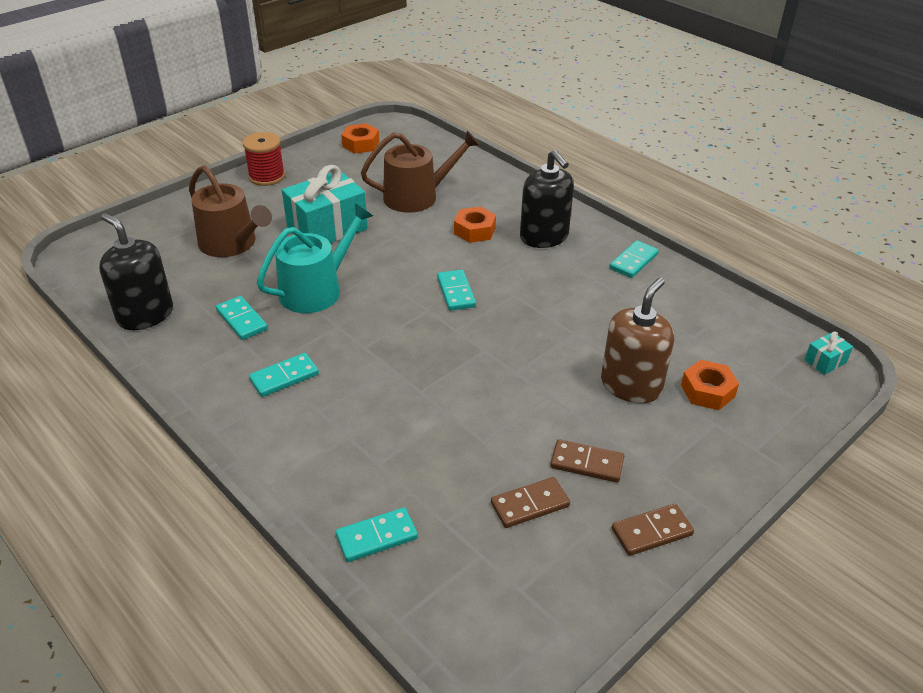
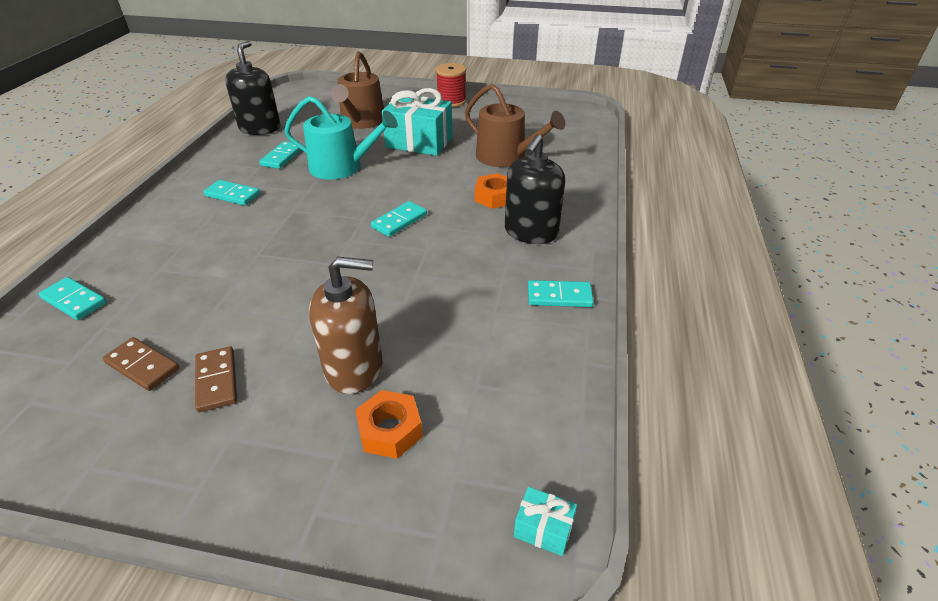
camera: 55 degrees right, 0 degrees up
orange nut [341,124,380,154] -> none
brown domino [612,504,694,556] -> none

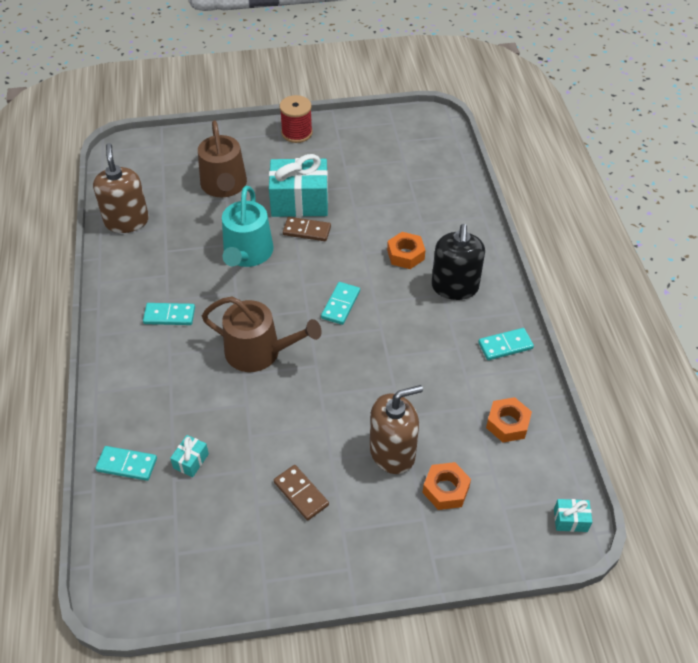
camera: 20 degrees left, 10 degrees up
brown domino [103,337,179,391] -> brown domino moved to [283,217,331,241]
black soap dispenser [225,41,281,135] -> brown soap dispenser [93,143,149,233]
turquoise domino [259,141,301,169] -> none
turquoise watering can [284,96,398,180] -> turquoise watering can turned 105 degrees clockwise [222,186,273,267]
brown watering can [465,84,565,167] -> brown watering can moved to [202,297,322,372]
none -> turquoise gift [170,435,209,477]
none -> orange nut [486,397,532,442]

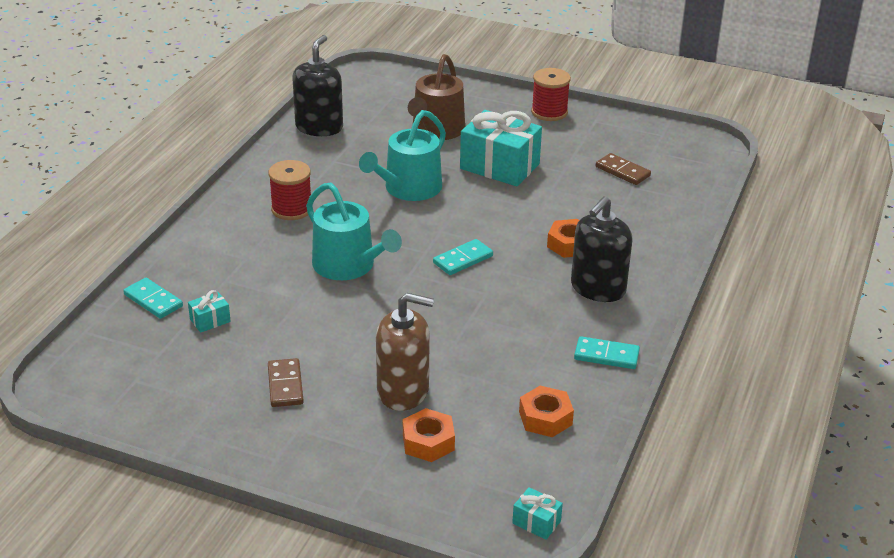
camera: 30 degrees right, 15 degrees down
brown soap dispenser [93,143,149,233] -> black soap dispenser [292,35,343,136]
turquoise domino [143,303,195,325] -> red spool [269,160,311,220]
brown watering can [202,297,322,372] -> turquoise watering can [306,183,402,280]
brown domino [283,217,331,241] -> brown domino moved to [596,153,651,185]

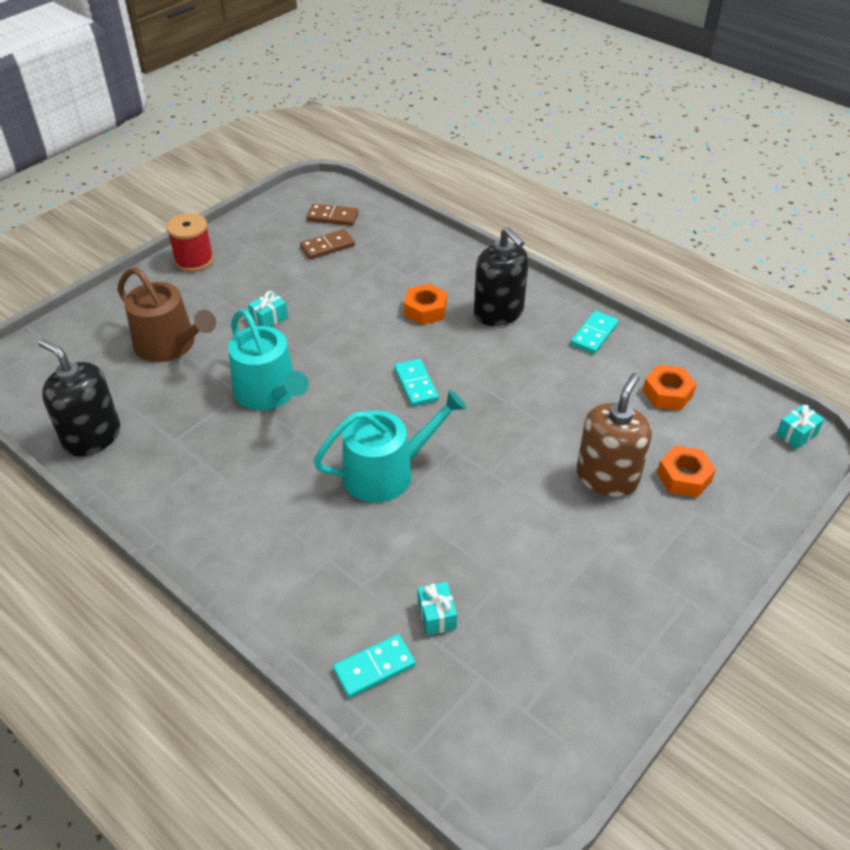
camera: 70 degrees left, 10 degrees up
brown domino [268,358,304,407] -> brown domino moved to [306,204,359,226]
red spool [269,160,311,220] -> none
turquoise gift [460,110,542,186] -> turquoise gift [248,291,288,327], size x0.43

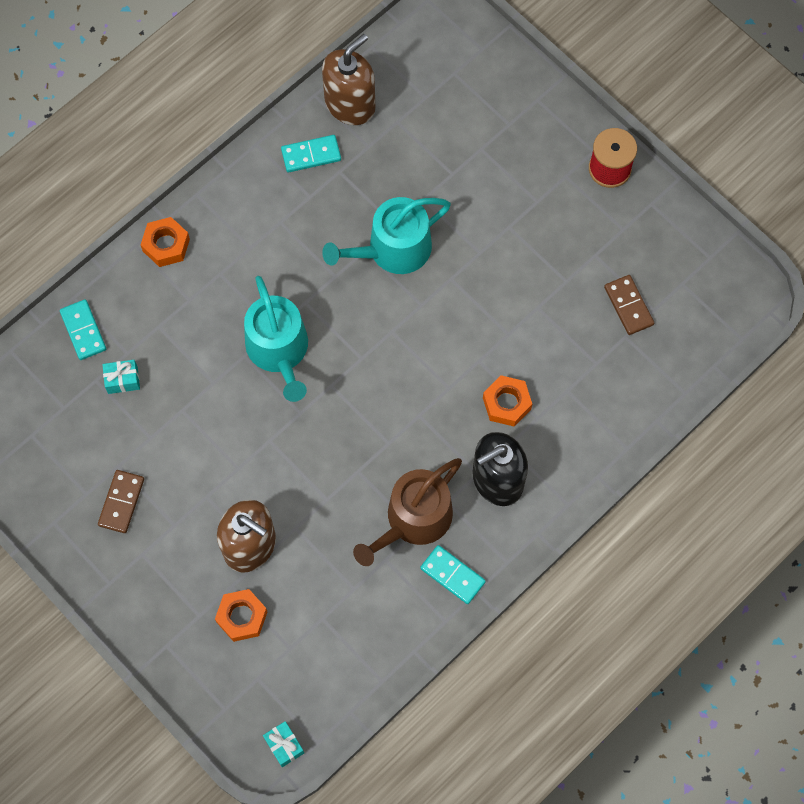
camera: 95 degrees right, 25 degrees up
black soap dispenser [39,339,120,457] -> brown soap dispenser [322,34,375,125]
brown watering can [118,267,216,362] -> brown watering can moved to [353,458,462,566]
turquoise gift [248,291,288,327] -> none
brown domino [306,204,359,226] -> brown domino moved to [98,470,144,533]
turquoise domino [394,359,439,407] -> turquoise domino moved to [281,135,341,172]
orange nut [643,365,697,410] -> orange nut moved to [141,217,190,267]

